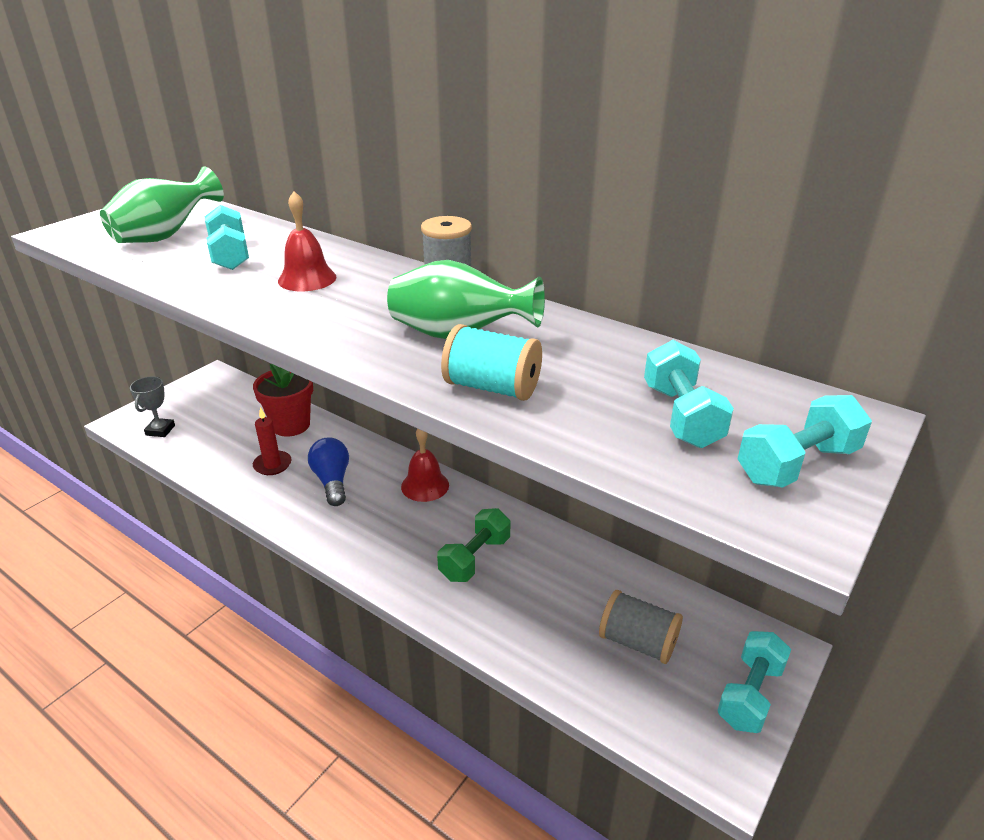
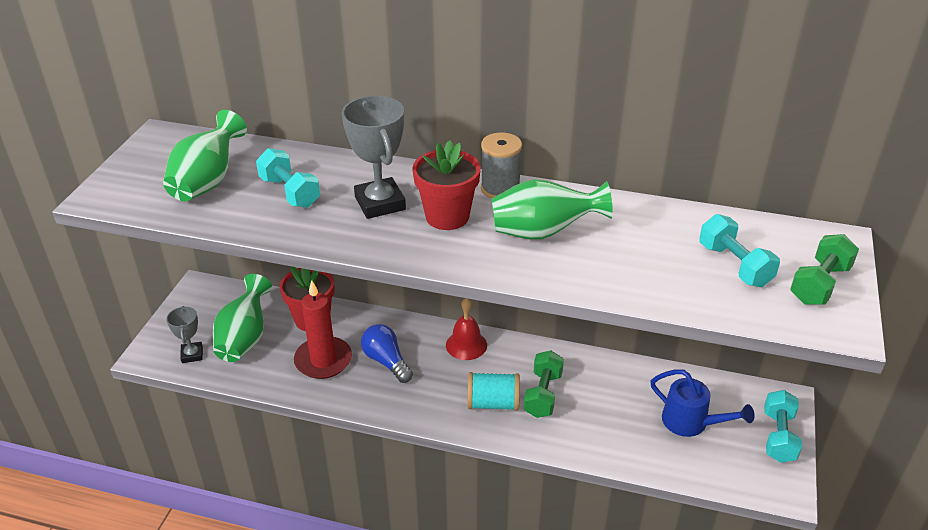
camera: 20 degrees left, 5 degrees up
red candle [253,407,291,475] -> red candle [294,280,352,379], size x1.67
red bell [278,191,336,291] -> grey trophy [342,96,406,219]
turquoise spool [441,324,542,401] -> turquoise spool moved to [467,372,520,411]
grey spool [599,590,683,664] -> blue watering can [650,369,755,437]
turquoise dumbbell [738,395,872,488] -> green dumbbell [790,234,859,305]
none -> green vase [213,274,272,362]
none -> red flower pot [412,140,480,230]

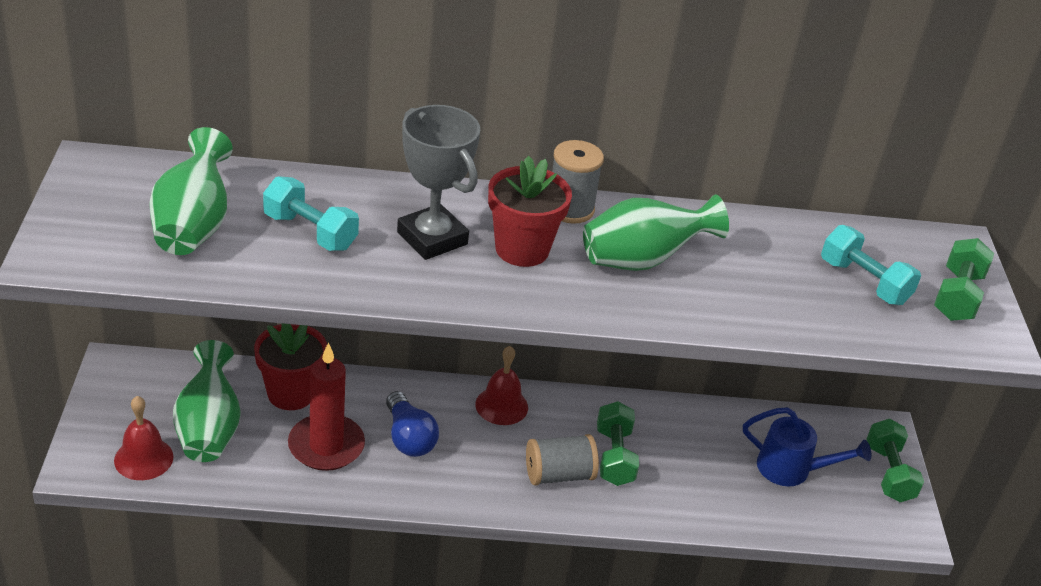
camera: 20 degrees left, 0 degrees up
grey trophy [166,306,203,363] -> red bell [114,396,174,480]
blue light bulb [361,324,413,383] -> blue light bulb turned 150 degrees counterclockwise [386,391,439,457]
turquoise spool [467,372,520,411] -> grey spool [526,434,599,486]
turquoise dumbbell [764,390,802,463] -> green dumbbell [867,419,924,502]

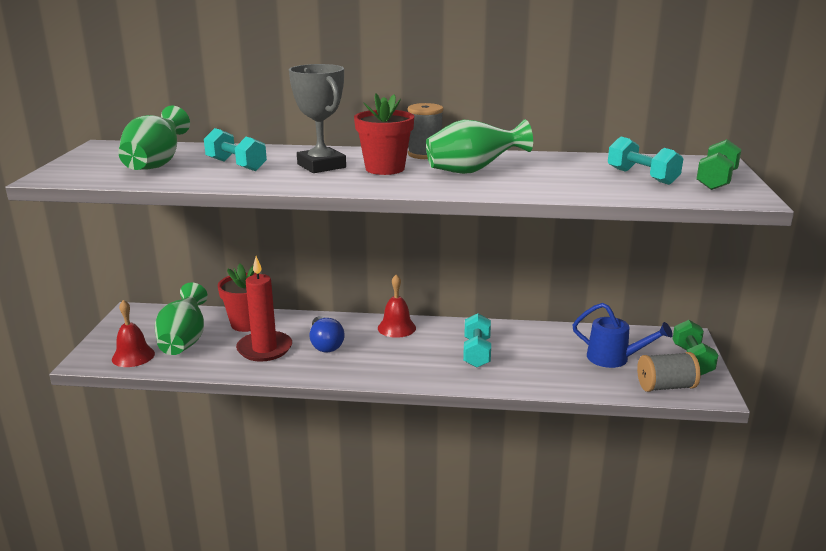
camera: 10 degrees right, 15 degrees down
grey spool [526,434,599,486] -> grey spool moved to [637,352,701,392]
green dumbbell [597,401,639,486] -> turquoise dumbbell [463,313,491,368]

